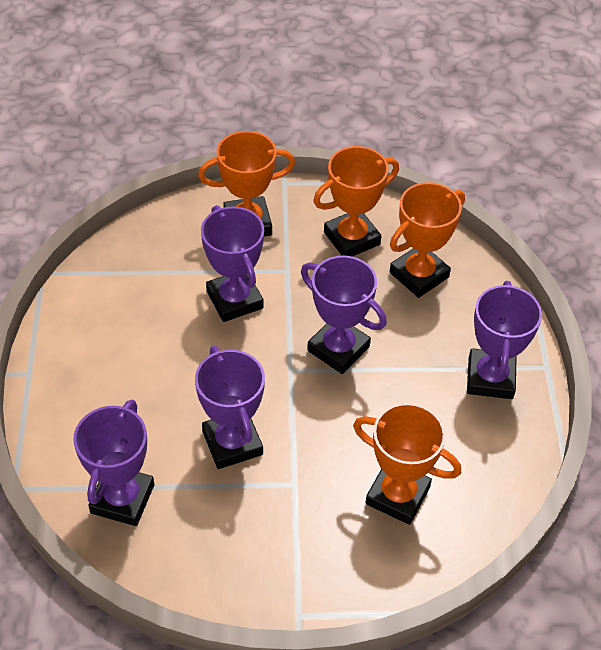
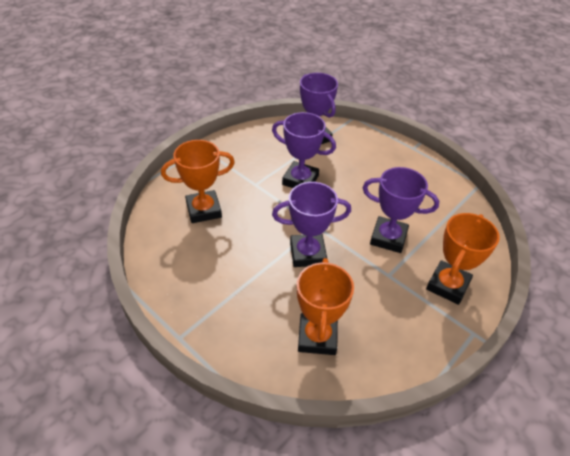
camera: 135 degrees right, 5 degrees down
orange trophy [313,146,399,257] -> none
purple trophy [467,281,542,399] -> none

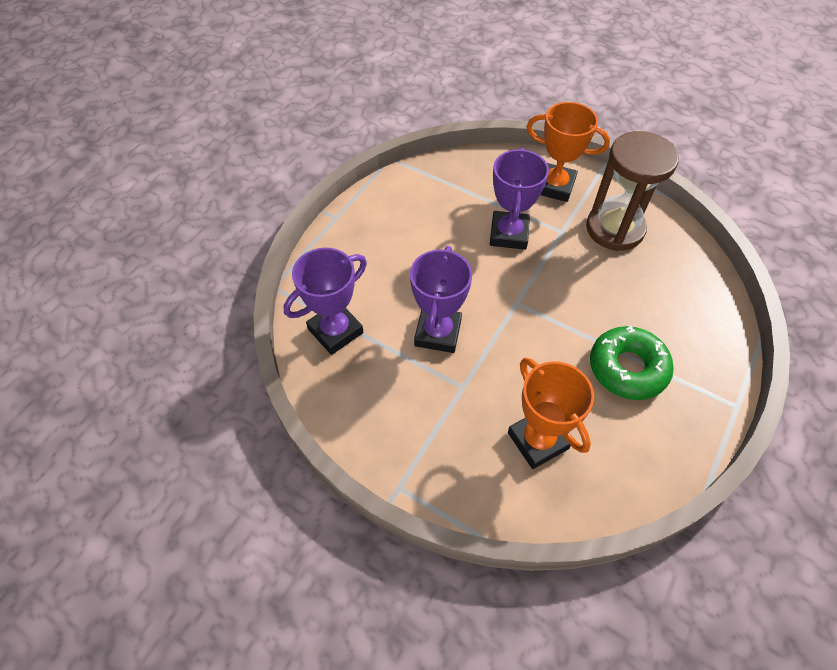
camera: 100 degrees left, 10 degrees up
purple trophy [272,182,351,267] -> none
orange trophy [297,258,354,355] -> none
none -> brown hourglass [586,131,679,251]
none -> green donut [590,326,674,400]

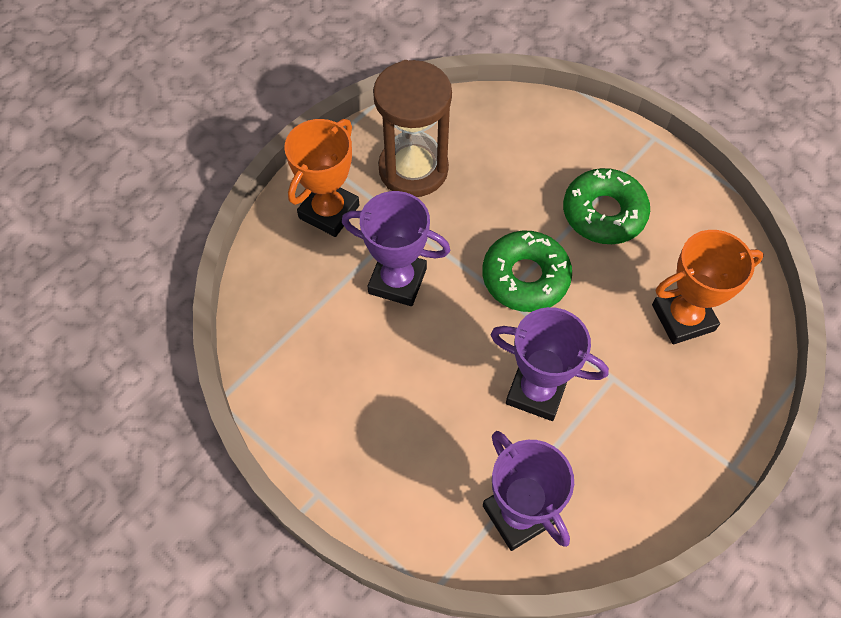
camera: 80 degrees left, 5 degrees up
none -> green donut [482,231,572,312]

